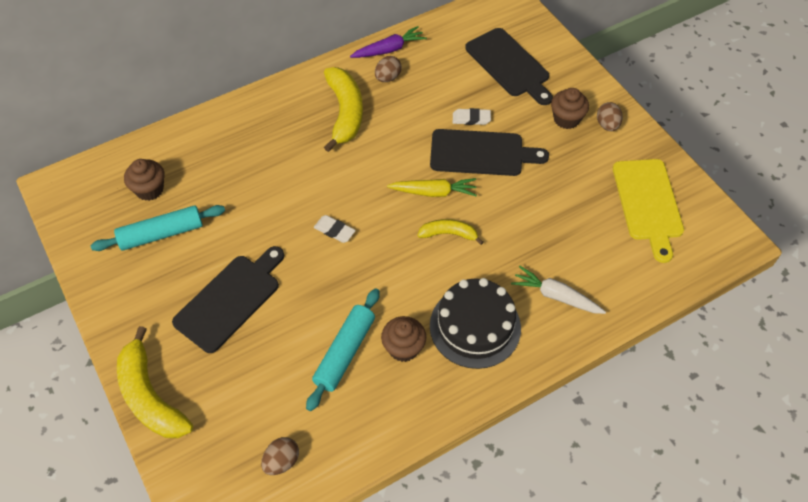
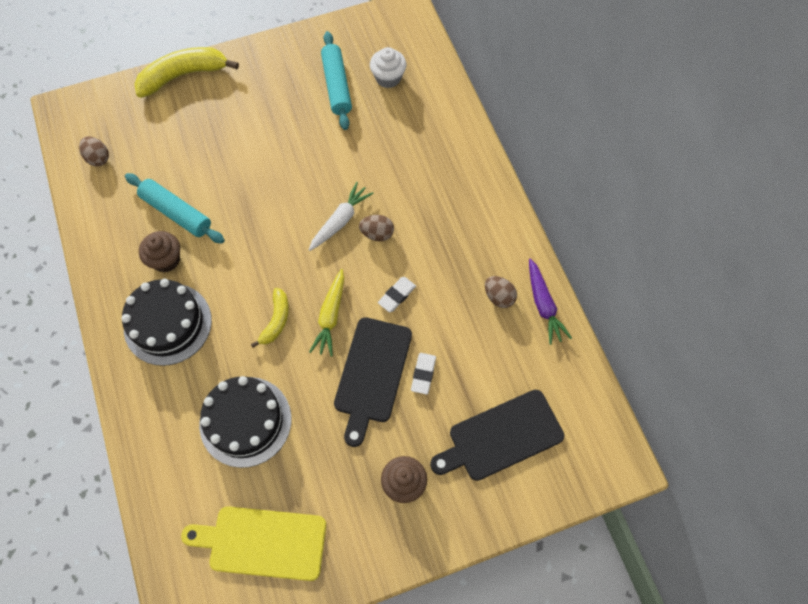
camera: 100 degrees right, 10 degrees up
brown cupcake [124,159,164,201] -> white cupcake [370,47,406,88]
black cutting board [172,246,284,353] -> none
white eraser [314,215,356,243] -> white eraser moved to [378,277,416,312]
yellow banana [324,67,363,152] -> none
white carrot [511,266,606,314] -> white carrot moved to [309,182,374,251]
brown egg [597,102,623,131] -> brown egg moved to [359,215,394,241]
none -> black cake [199,376,291,468]

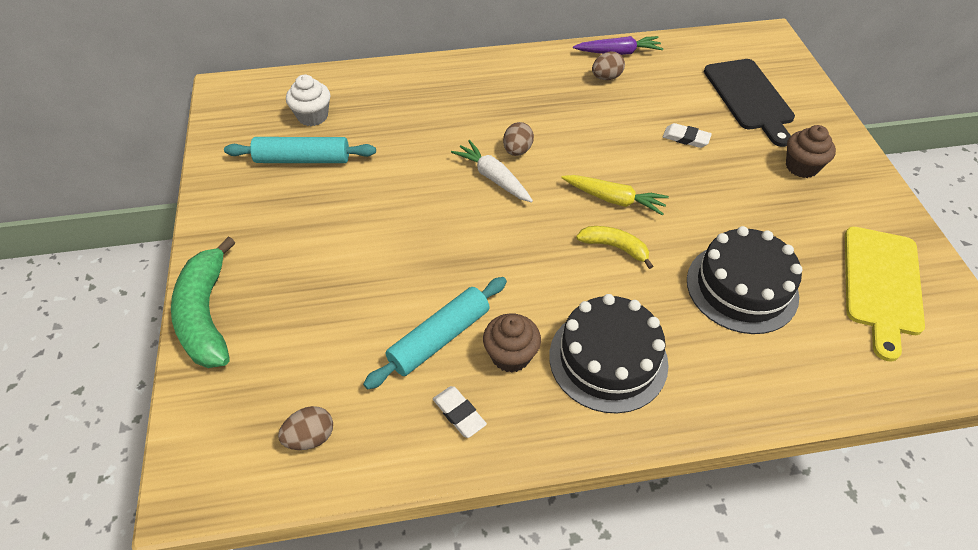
camera: 80 degrees left, 15 degrees down
yellow banana [134,47,239,98] -> green banana [171,237,235,368]
black cutting board [334,317,412,447] -> none
white eraser [378,277,416,312] -> white eraser moved to [433,386,487,438]

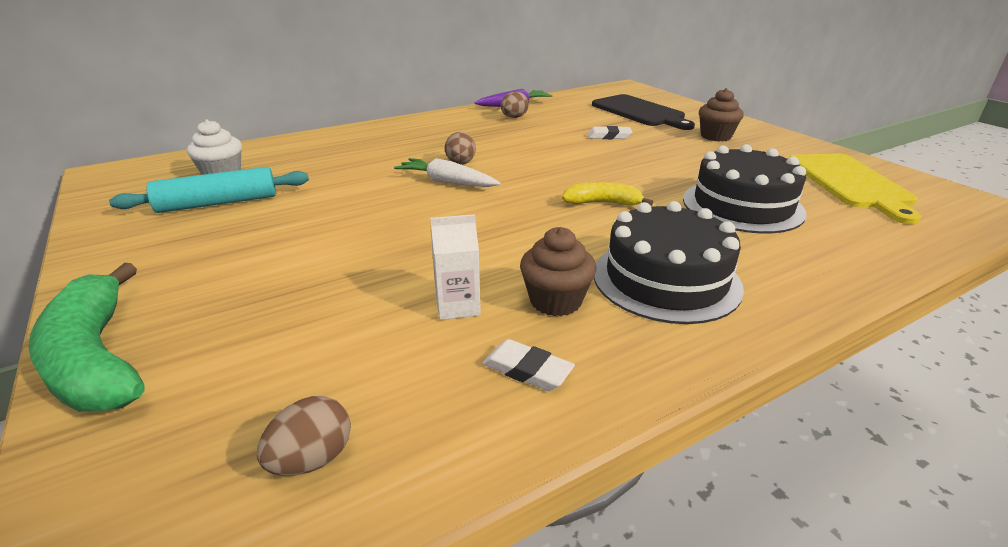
camera: 20 degrees left, 20 degrees down
turquoise rolling pin [363,277,507,390] -> white carton [430,214,481,320]
yellow carrot [561,175,669,216] -> none

